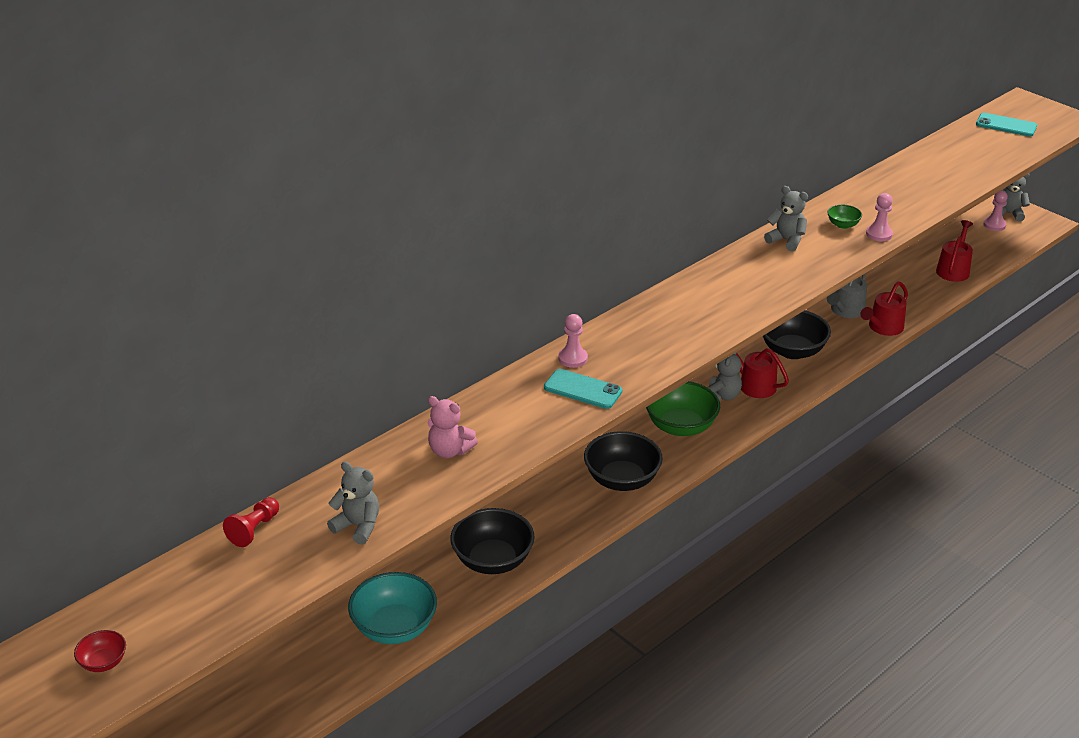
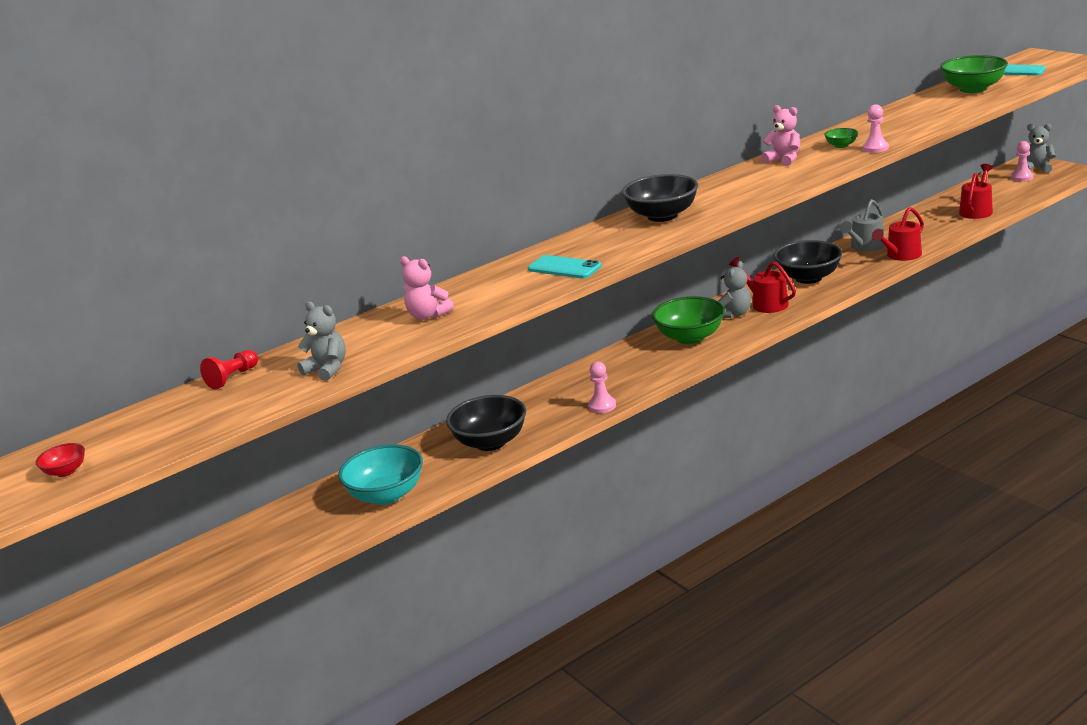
camera: 10 degrees right, 10 degrees down
pink pawn [558,314,588,368] -> pink pawn moved to [588,362,616,413]
black bowl [584,431,663,491] -> black bowl moved to [622,174,698,222]
grey teddy bear [764,186,808,252] -> pink teddy bear [762,105,800,166]
none -> green bowl [940,55,1008,93]

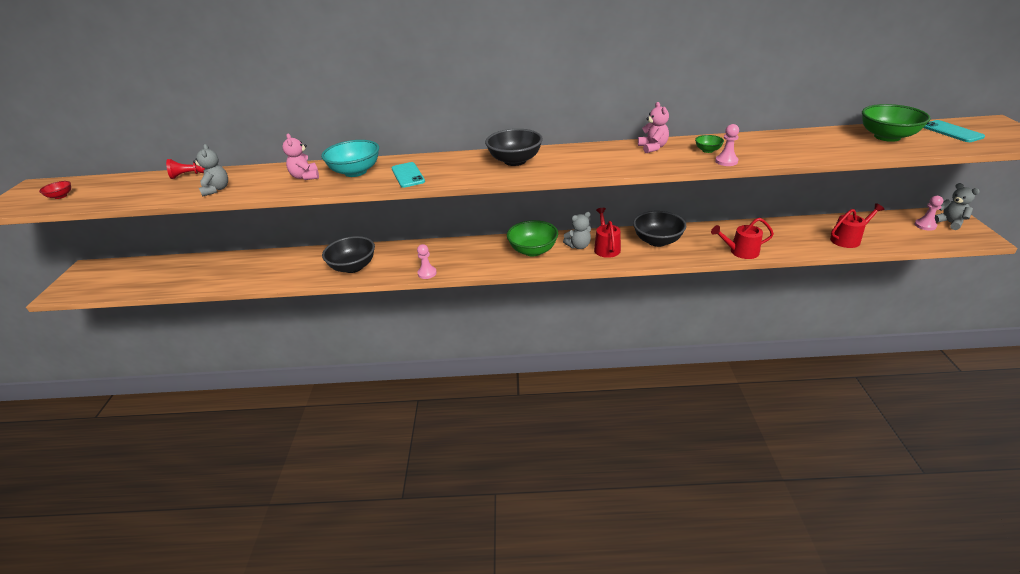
camera: 35 degrees right, 10 degrees up
turquoise bowl [338,444,423,505] -> turquoise bowl moved to [321,140,379,177]
grey watering can [840,199,885,252] -> none

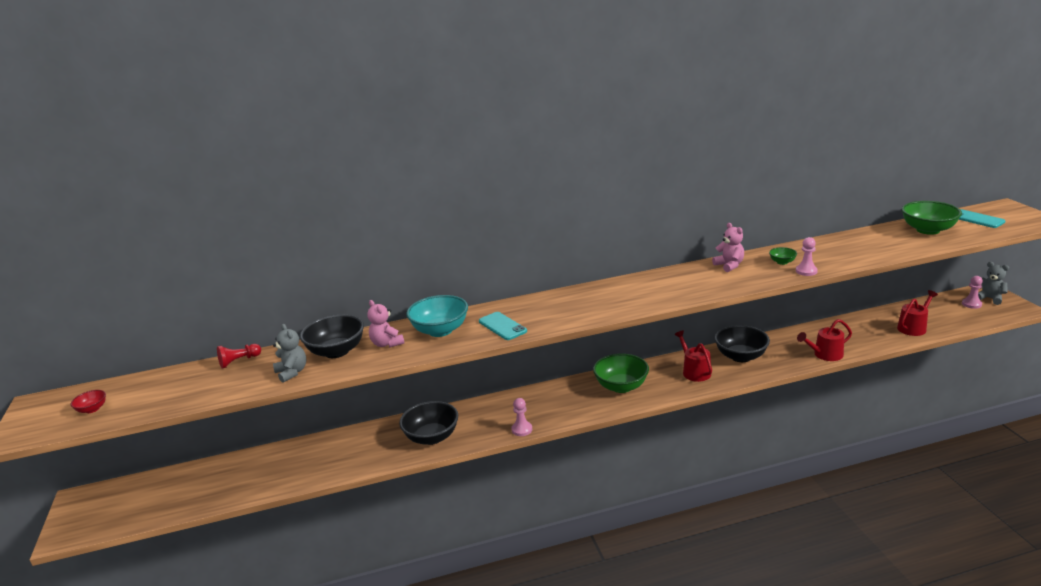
camera: 15 degrees left, 10 degrees down
black bowl [485,129,543,166] -> black bowl moved to [300,314,364,358]
grey teddy bear [563,212,591,249] -> none

